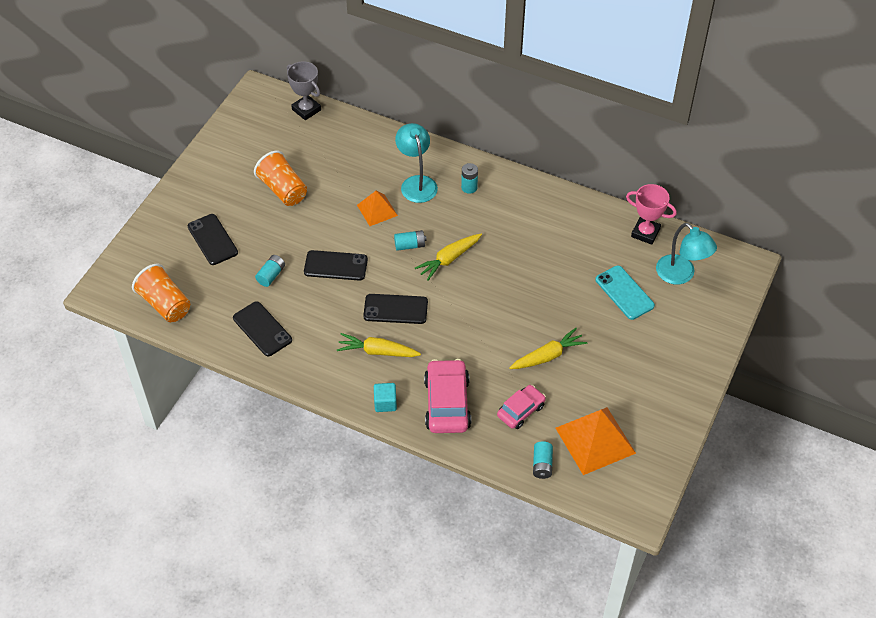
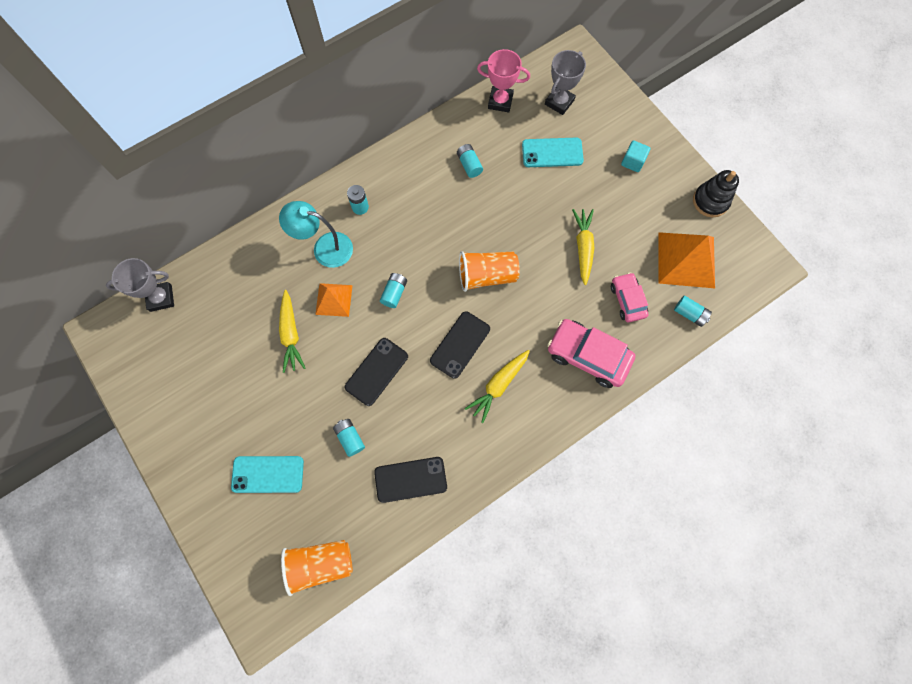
camera: 60 degrees left, 20 degrees up
black phone [188,214,238,265] -> turquoise phone [231,456,304,493]
orange cup [254,150,307,206] -> orange cup moved to [459,251,520,292]
turquoise cube [374,383,397,412] -> turquoise cube moved to [621,140,650,172]
yellow carrot [415,234,482,281] -> yellow carrot moved to [279,290,306,373]
pink trophy [626,184,677,245] -> pink trophy turned 45 degrees clockwise [477,49,530,112]
turquoise lamp [656,223,717,285] -> grey trophy [545,50,586,115]
none -> turquoise battery [457,144,483,178]
none -> black stacking toy [693,170,739,217]

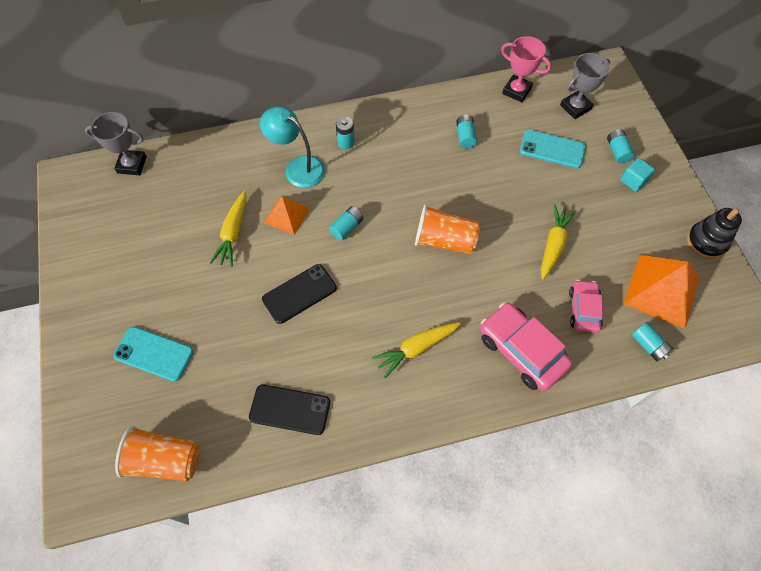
camera: 20 degrees right, 10 degrees down
turquoise battery [333,419,365,457] -> turquoise battery moved to [607,129,635,164]
black phone [430,311,490,379] -> none

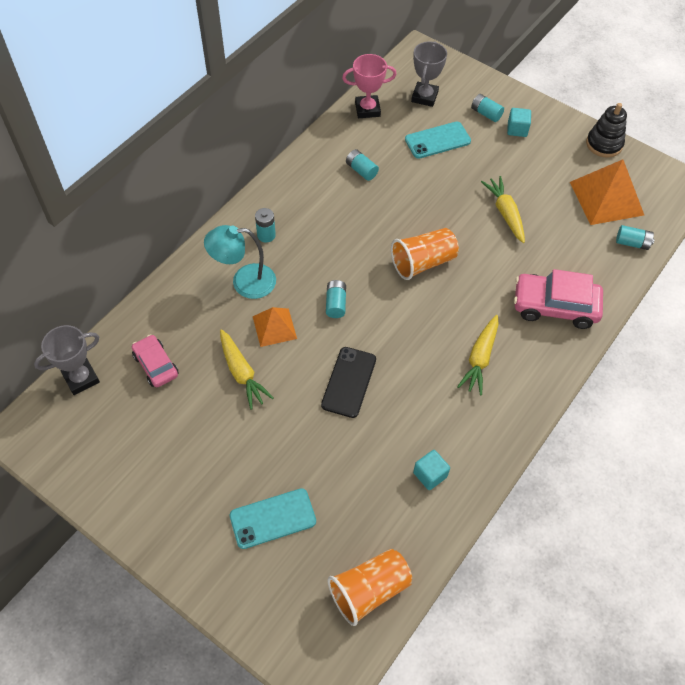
camera: 40 degrees left, 5 degrees down
black phone [249,384,330,435] -> turquoise cube [413,450,450,490]
pink car [569,280,603,333] -> pink car moved to [132,334,179,387]

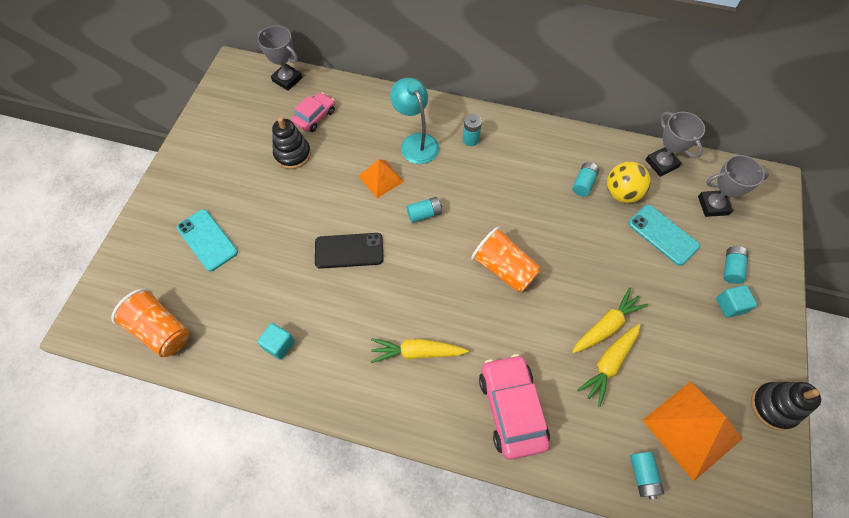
camera: 70 degrees right, 5 degrees up
yellow carrot [220,329,274,410] -> yellow carrot moved to [577,324,640,407]
pink trophy [342,54,397,118] -> grey trophy [645,112,705,177]
none -> black stacking toy [272,117,311,169]
none -> yellow ball [607,162,651,203]

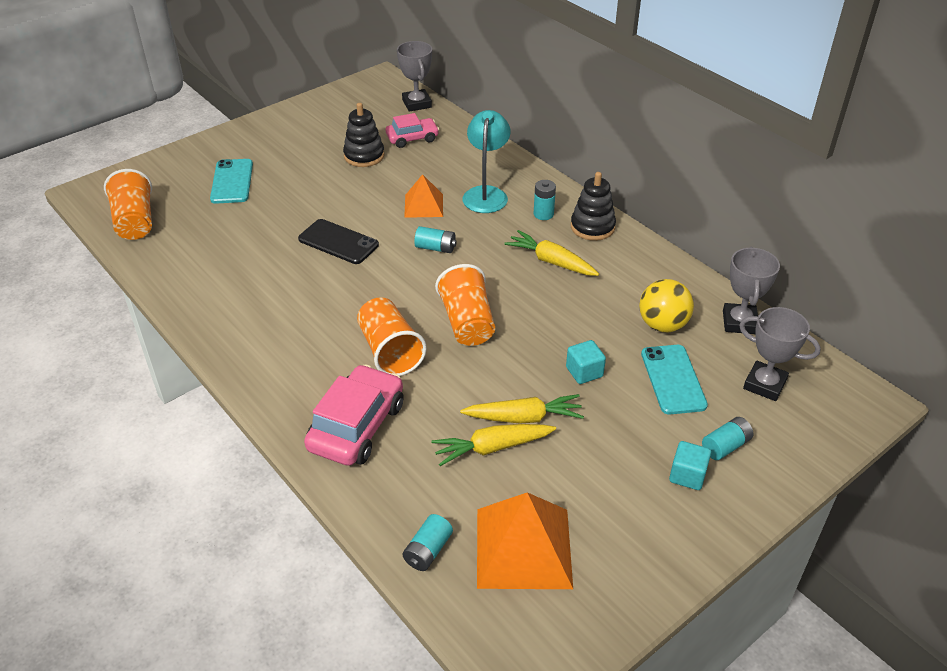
camera: 35 degrees right, 20 degrees down
turquoise cube [257,323,295,360] -> turquoise cube moved to [566,340,606,384]
yellow carrot [370,338,469,363] -> yellow carrot moved to [504,230,599,276]
turquoise battery [572,162,599,196] -> none
black stacking toy [751,382,821,430] -> black stacking toy moved to [571,172,616,241]
none -> orange cup [357,297,427,376]

